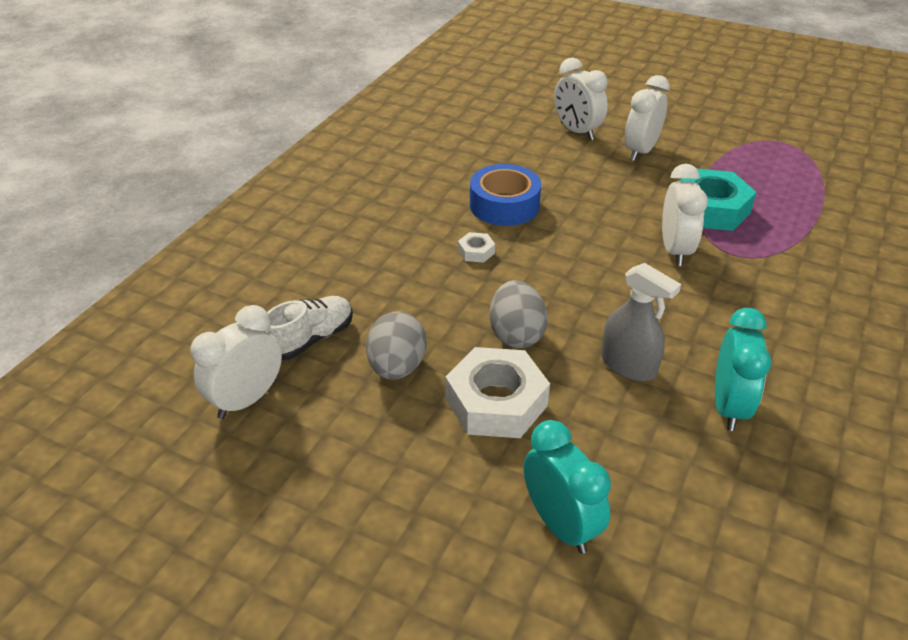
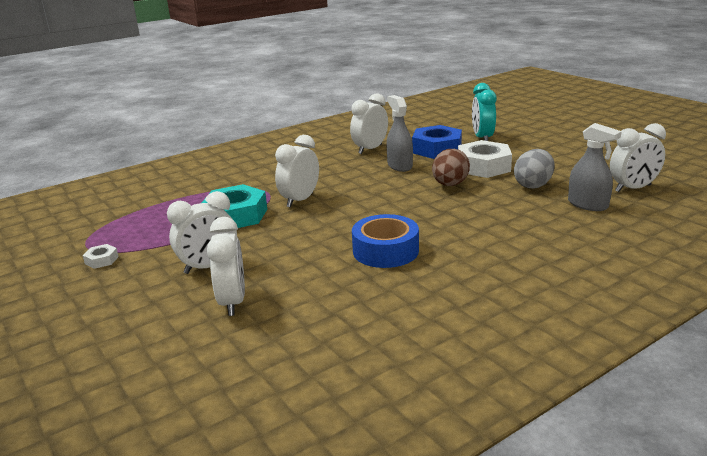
camera: 150 degrees left, 15 degrees down
white shoe [267,296,353,360] -> grey spray bottle [568,123,622,211]
white nut [458,232,495,263] -> white nut moved to [83,244,119,269]
grey egg [490,280,548,349] -> brown egg [432,149,470,186]
turquoise clock [715,308,771,431] -> white clock [350,93,388,154]
none -> blue nut [412,125,462,159]

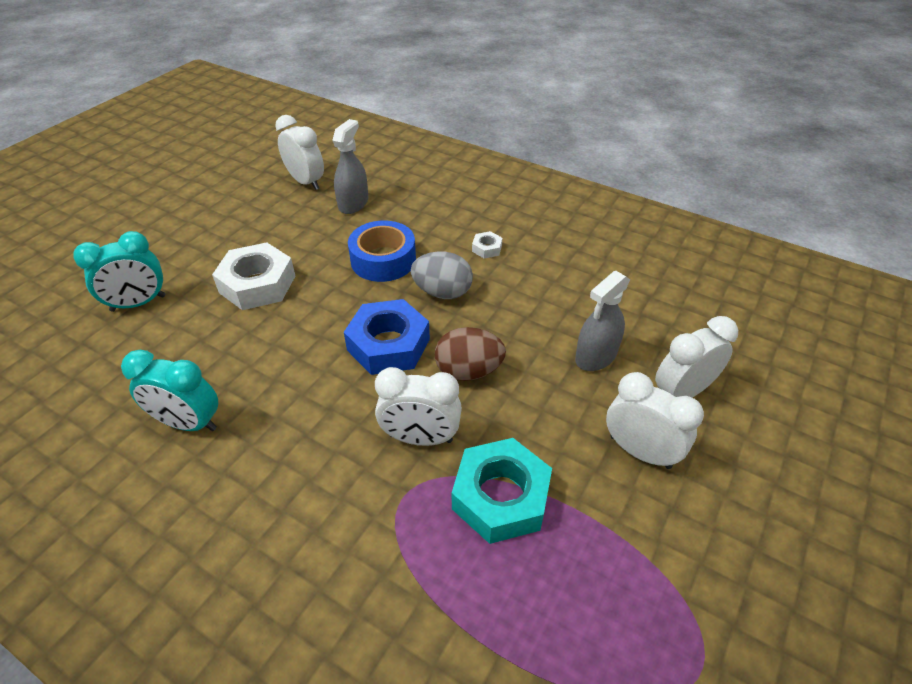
camera: 115 degrees left, 20 degrees up
white nut [83,244,119,269] -> white nut moved to [472,231,502,259]
white clock [350,93,388,154] -> turquoise clock [121,350,218,431]
blue tape [352,214,419,268] -> blue tape moved to [348,221,416,282]
grey spray bottle [386,95,413,172] -> grey spray bottle moved to [575,271,630,371]
blue nut [412,125,462,159] -> blue nut moved to [344,299,430,375]
brown egg [432,149,470,186] -> brown egg moved to [435,327,506,381]
grey egg [514,149,555,189] -> grey egg moved to [411,251,473,299]

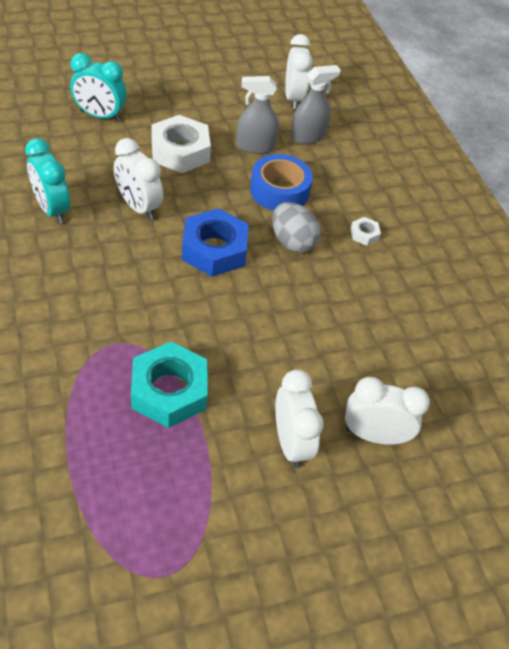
camera: 35 degrees right, 5 degrees up
white clock [375,367,462,446] -> white clock moved to [114,138,163,220]
brown egg [435,327,506,381] -> none
grey spray bottle [575,271,630,371] -> grey spray bottle moved to [236,76,279,154]

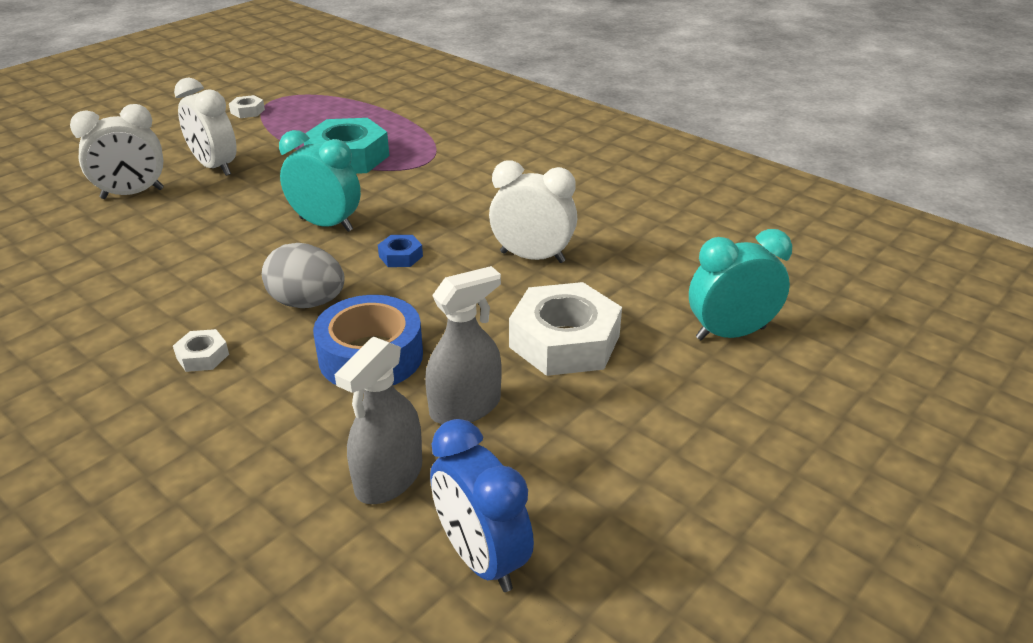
camera: 155 degrees right, 15 degrees down
turquoise clock [25,138,70,224] -> turquoise clock moved to [279,130,361,232]
blue nut [182,208,249,277] -> blue nut [378,235,423,267], size x0.45
white clock [285,34,313,109] -> blue clock [430,419,534,592]
none -> white nut [229,95,265,118]

